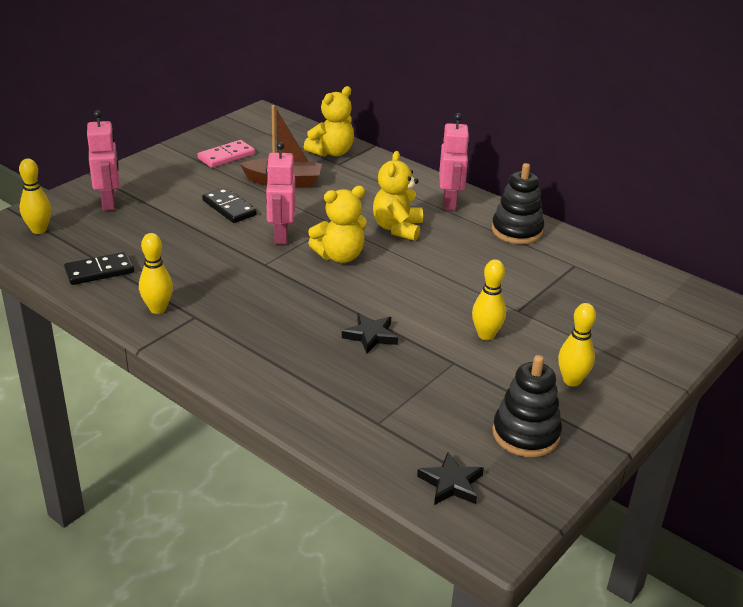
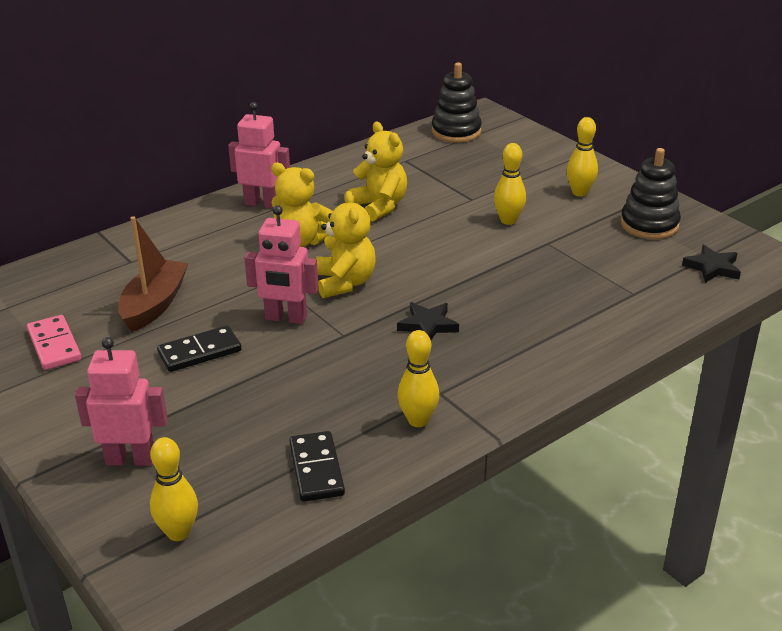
camera: 75 degrees left, 0 degrees up
yellow teddy bear [304,86,354,157] -> yellow teddy bear moved to [348,121,407,221]
black star [342,313,398,354] -> black star moved to [397,302,459,340]
black stacking toy [492,163,544,244] -> black stacking toy moved to [432,63,482,143]

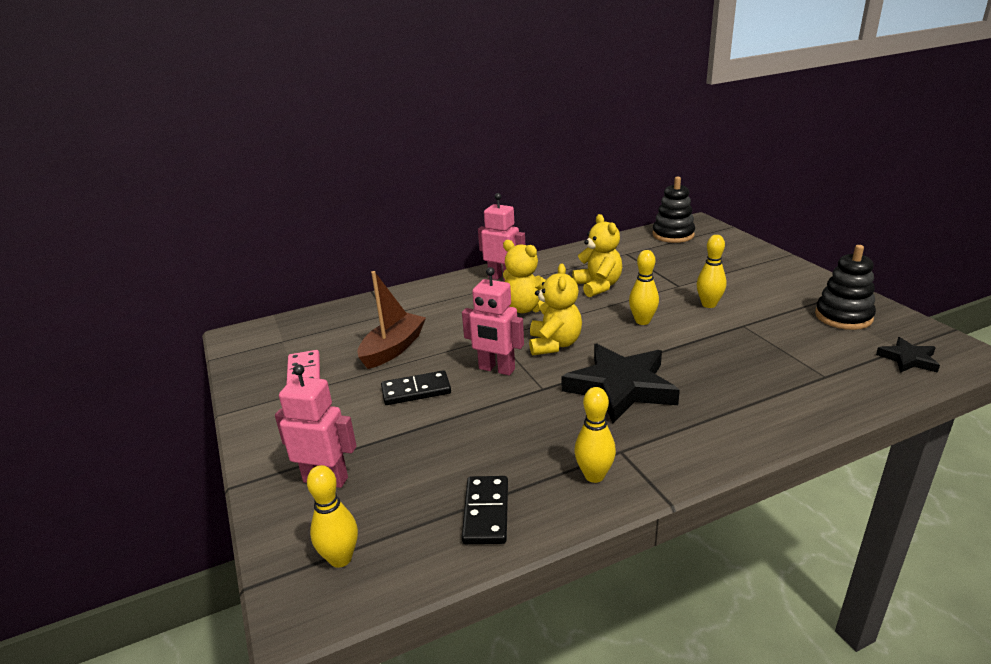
camera: 15 degrees right, 5 degrees down
black star [397,302,459,340] -> black star [562,344,680,424], size x2.02
yellow bowling pin [567,117,598,197] -> yellow bowling pin moved to [629,250,659,325]

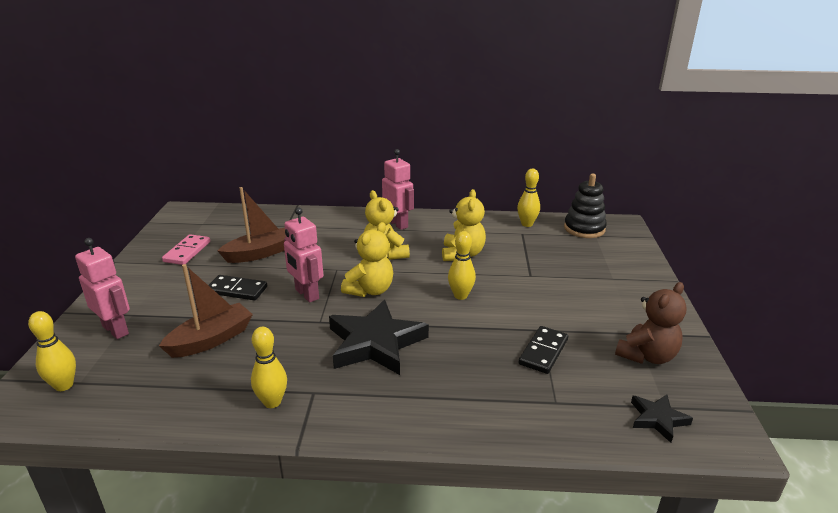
camera: 25 degrees right, 0 degrees up
black domino [462,476,508,544] -> black domino moved to [519,326,568,374]
yellow bowling pin [697,235,726,308] -> yellow bowling pin moved to [517,169,540,227]
black stacking toy [815,245,876,330] -> brown teddy bear [615,282,687,364]
none -> brown boat [159,264,253,358]

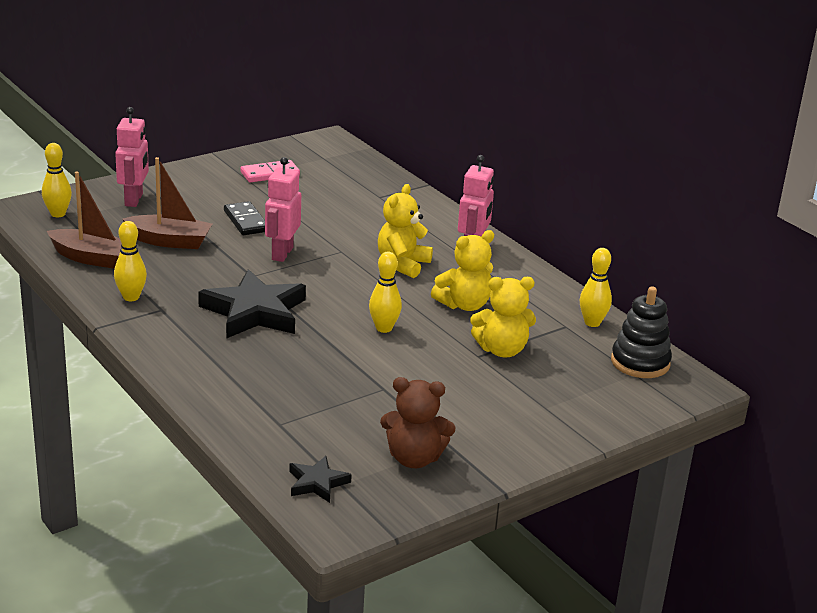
camera: 50 degrees right, 0 degrees up
brown boat [218,187,286,263] -> brown boat moved to [47,171,122,269]
yellow teddy bear [341,222,393,297] -> yellow teddy bear moved to [470,277,536,357]
black domino [519,326,568,374] -> none

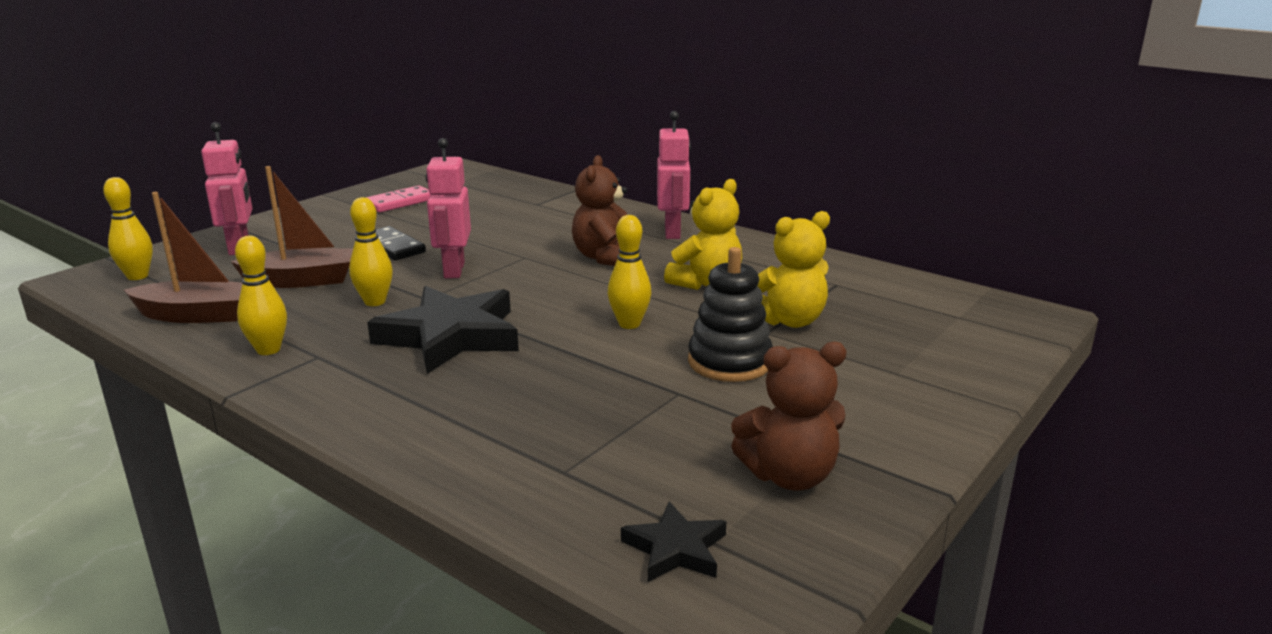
camera: 15 degrees left, 5 degrees down
yellow teddy bear [378,184,433,278] -> brown teddy bear [572,155,627,266]
yellow bowling pin [580,248,612,327] -> yellow bowling pin moved to [349,197,393,306]
black stacking toy [611,286,672,378] -> black stacking toy moved to [688,247,773,382]

